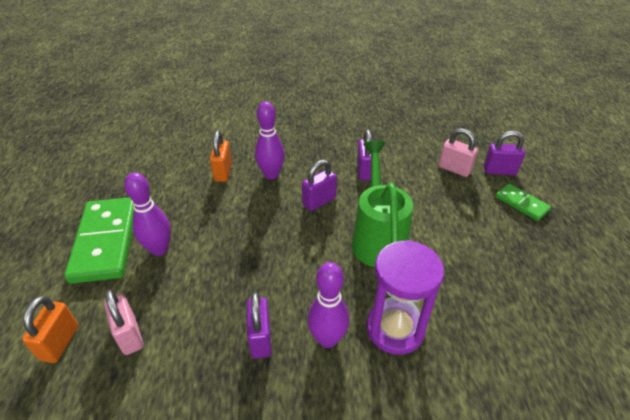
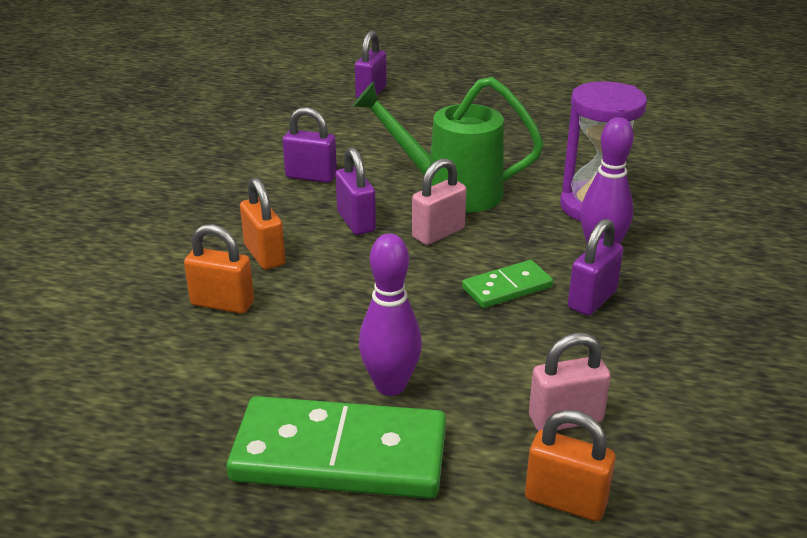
camera: 75 degrees left, 10 degrees down
purple padlock [246,292,272,359] -> purple padlock turned 60 degrees counterclockwise [568,219,623,316]
purple bowling pin [255,102,285,180] -> orange padlock [240,177,285,270]
pink padlock [439,128,478,177] -> pink padlock moved to [412,158,467,245]
green domino [495,184,551,221] -> green domino moved to [462,260,553,308]

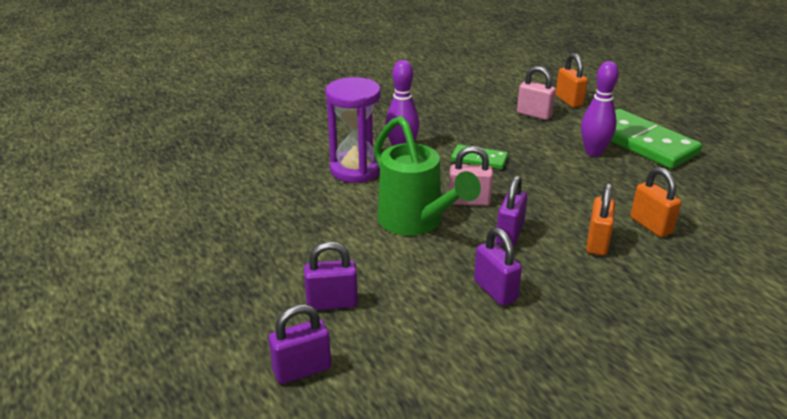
camera: 135 degrees left, 0 degrees up
purple padlock [568,219,623,316] -> purple padlock moved to [304,242,358,310]

